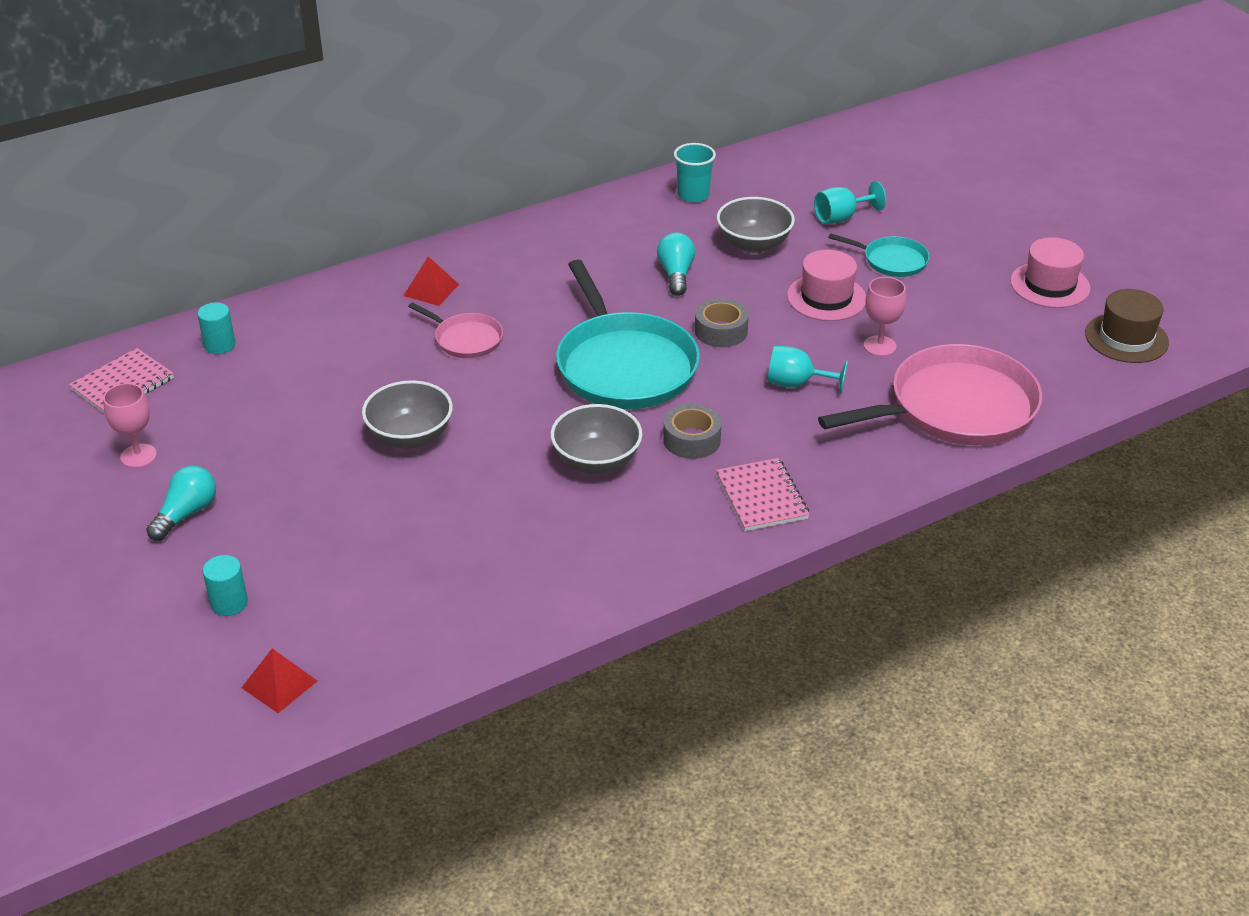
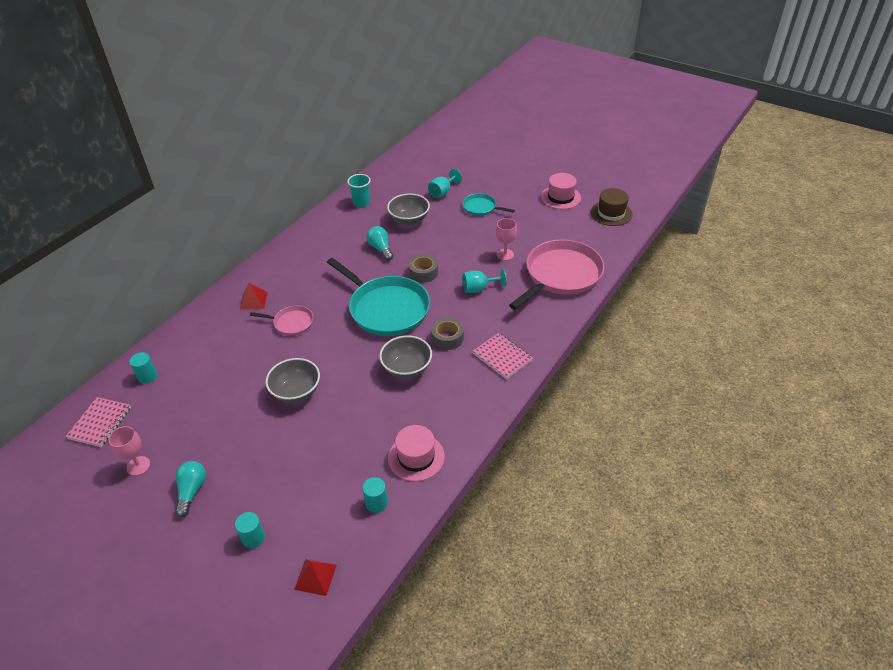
camera: 25 degrees left, 5 degrees up
pink hat [787,250,866,321] -> pink hat moved to [388,425,445,481]
turquoise pan [828,233,930,277] -> turquoise pan turned 150 degrees counterclockwise [463,193,515,216]
none -> turquoise cylinder [362,477,388,513]

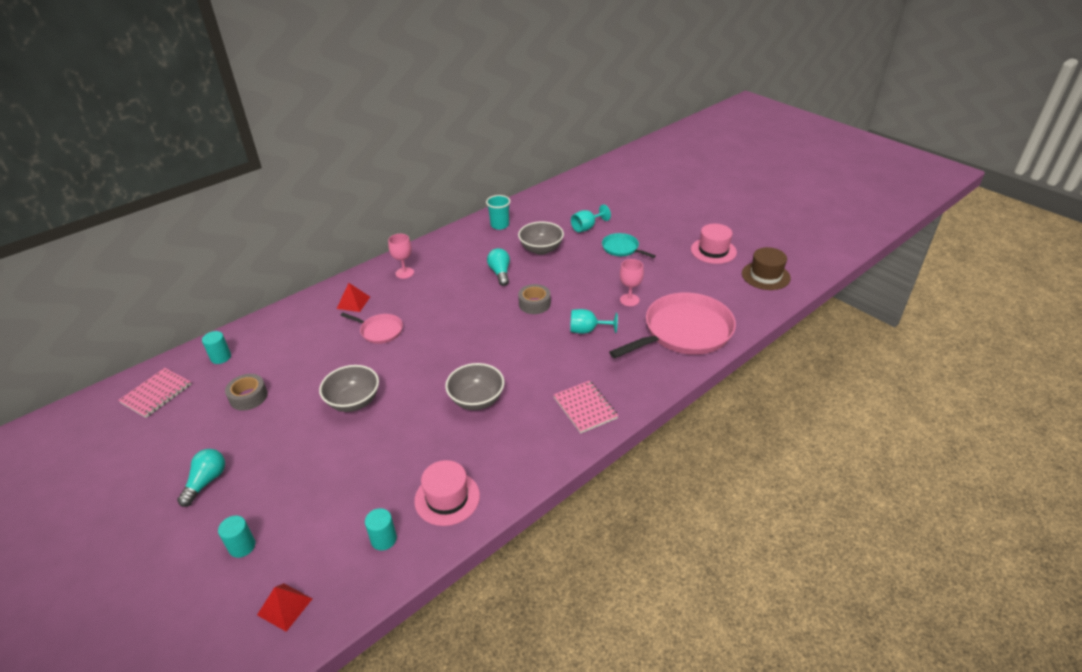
camera: 15 degrees right, 5 degrees down
pink goblet [108,426,150,476] -> pink goblet moved to [388,234,414,279]
turquoise pan [327,258,430,336] -> none
grey tape [431,318,464,350] -> grey tape moved to [225,374,268,411]

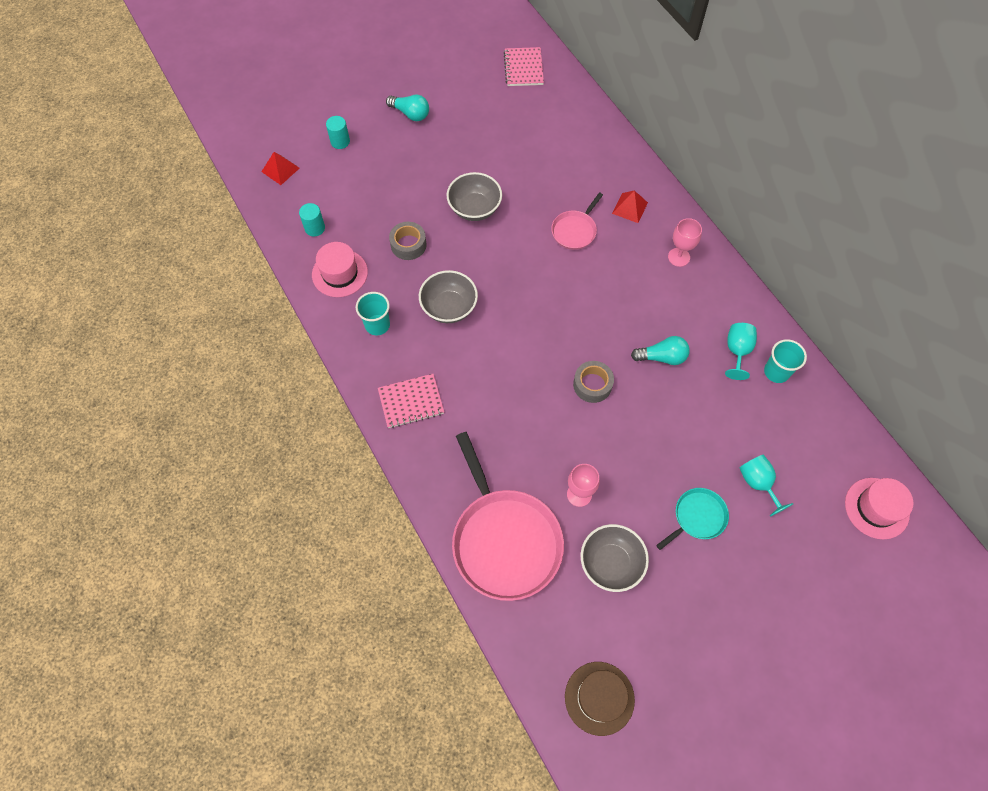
camera: 100 degrees right, 25 degrees up
pink notebook [118,368,191,418] -> pink notebook turned 45 degrees clockwise [504,47,544,86]
turquoise cylinder [202,331,231,364] -> none
grey tape [225,374,268,411] -> grey tape moved to [389,222,427,260]
grey bowl [518,222,564,255] -> grey bowl moved to [581,524,649,592]
turquoise goblet [570,309,618,334] -> turquoise goblet moved to [725,323,757,380]
pink hat [691,224,737,264] -> pink hat moved to [845,478,913,540]
none -> turquoise cup [356,292,390,335]

